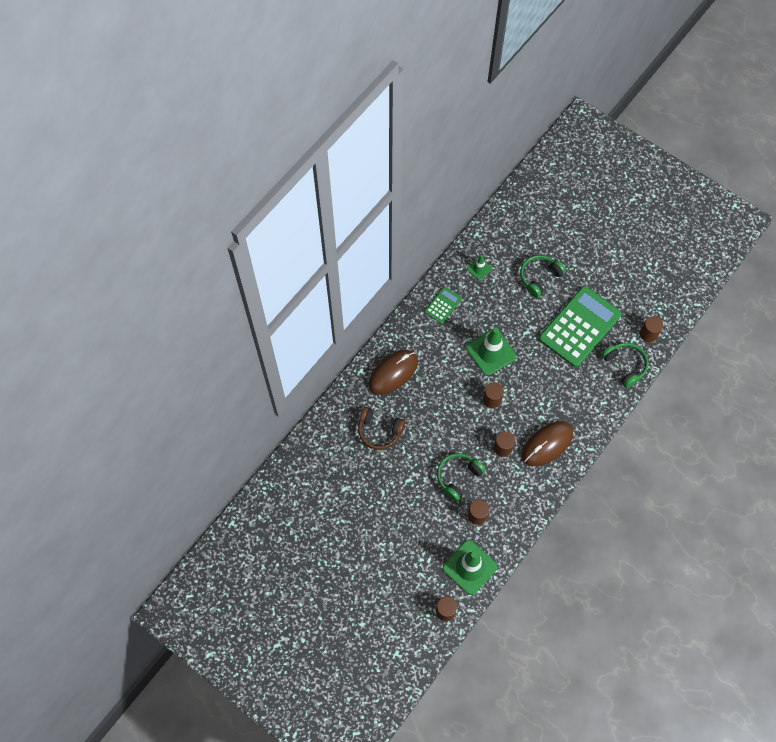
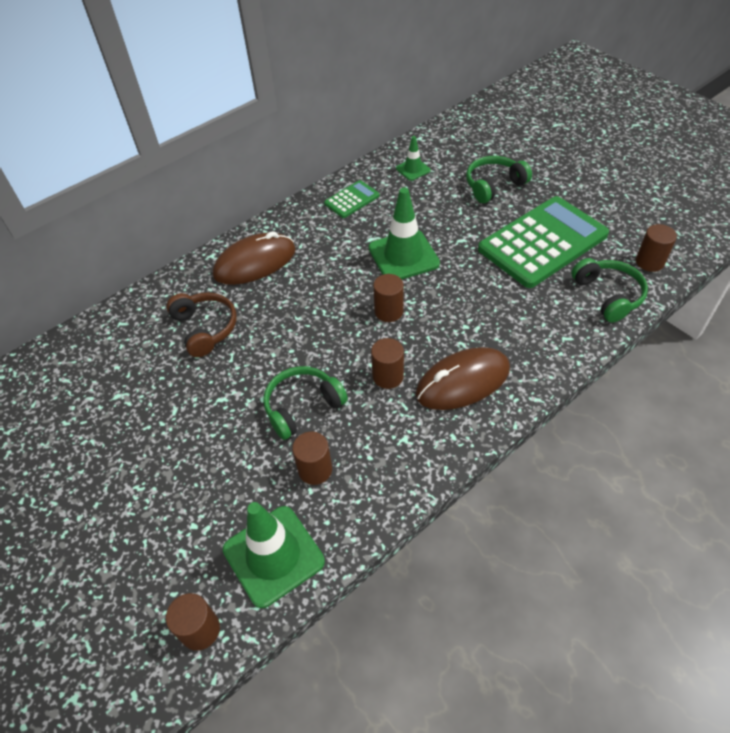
camera: 15 degrees right, 15 degrees down
brown headphones [358,407,406,450] -> brown headphones turned 150 degrees counterclockwise [166,292,237,357]

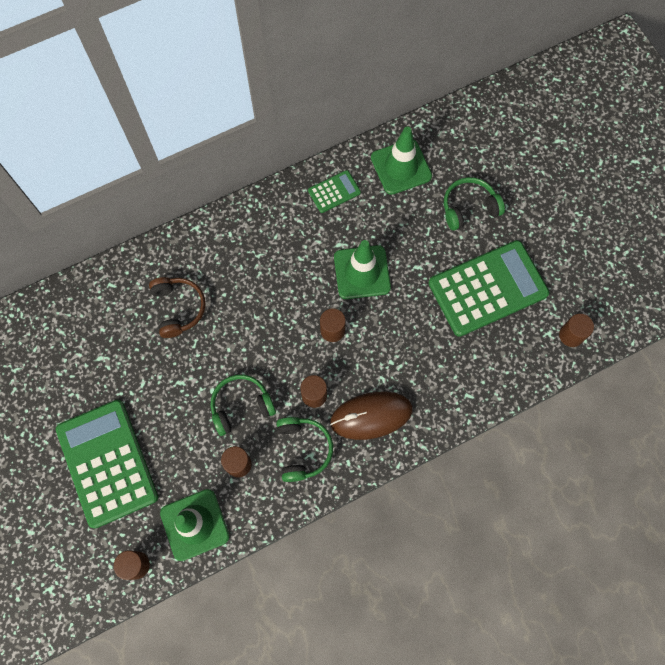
camera: 10 degrees right, 20 degrees up
brown mouse [213,231,296,285] -> none
green traffic cone [396,136,431,181] -> green traffic cone [371,127,432,195], size x1.93
green headphones [571,258,648,323] -> green headphones moved to [276,417,333,482]
none -> green calculator [56,400,158,529]

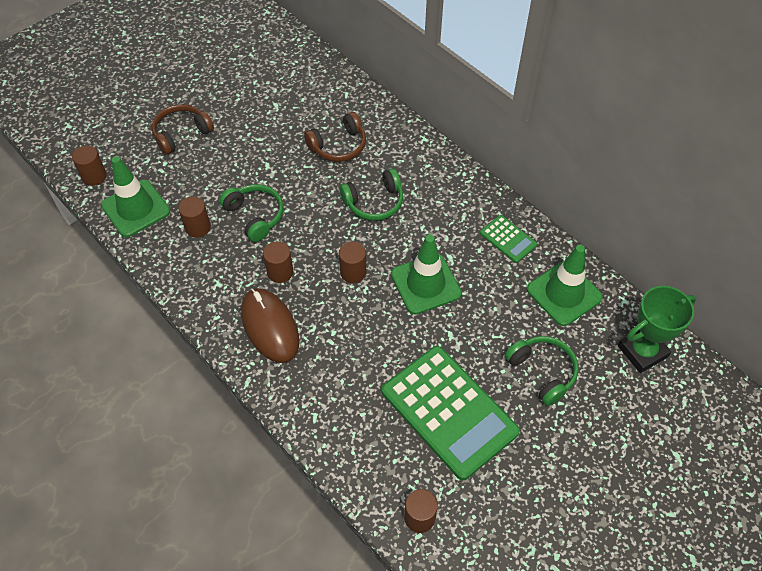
camera: 75 degrees right, 15 degrees down
green calculator [56,400,158,529] -> brown headphones [152,104,214,155]
green headphones [276,417,333,482] -> green headphones moved to [340,168,403,221]
none -> green trophy [618,286,697,373]

